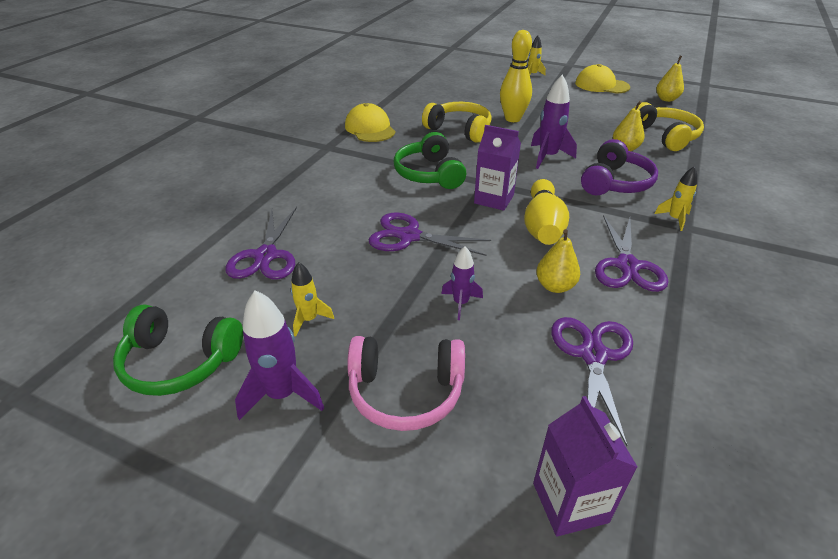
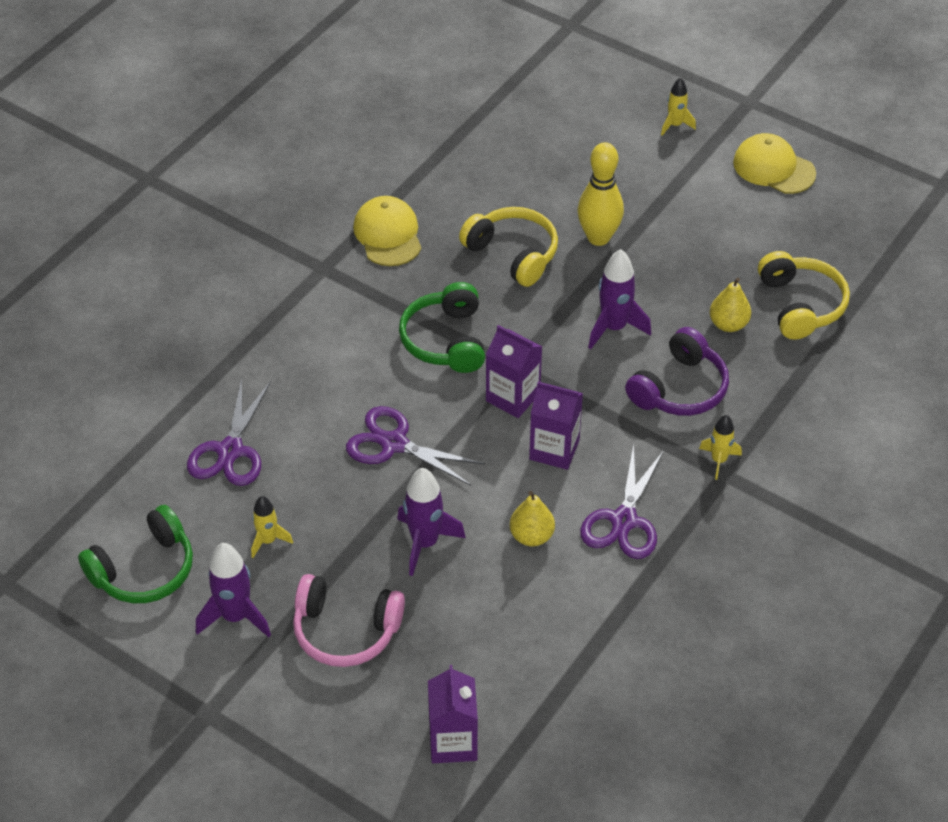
camera: 10 degrees right, 10 degrees up
green headphones [113,305,243,396] -> green headphones turned 60 degrees counterclockwise [78,505,193,603]
purple rocket [441,246,483,320] -> purple rocket [397,468,466,576], size x1.64
yellow bowling pin [524,179,569,245] -> purple carton [529,382,583,470]
purple scissors [551,317,633,446] -> none
yellow pear [656,56,684,102] -> none

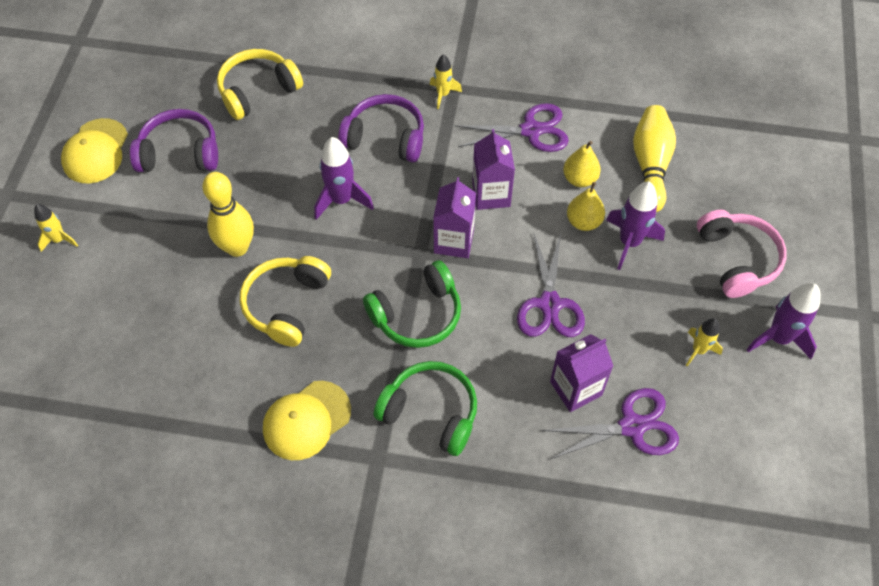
camera: 115 degrees left, 10 degrees up
green headphones [78,505,193,603] -> green headphones moved to [374,361,477,456]
purple carton [428,665,478,763] -> purple carton moved to [550,334,613,412]
yellow pear [710,278,751,332] -> yellow pear moved to [567,182,605,231]
none -> purple headphones [130,109,218,172]
none -> yellow bowling pin [633,105,676,212]

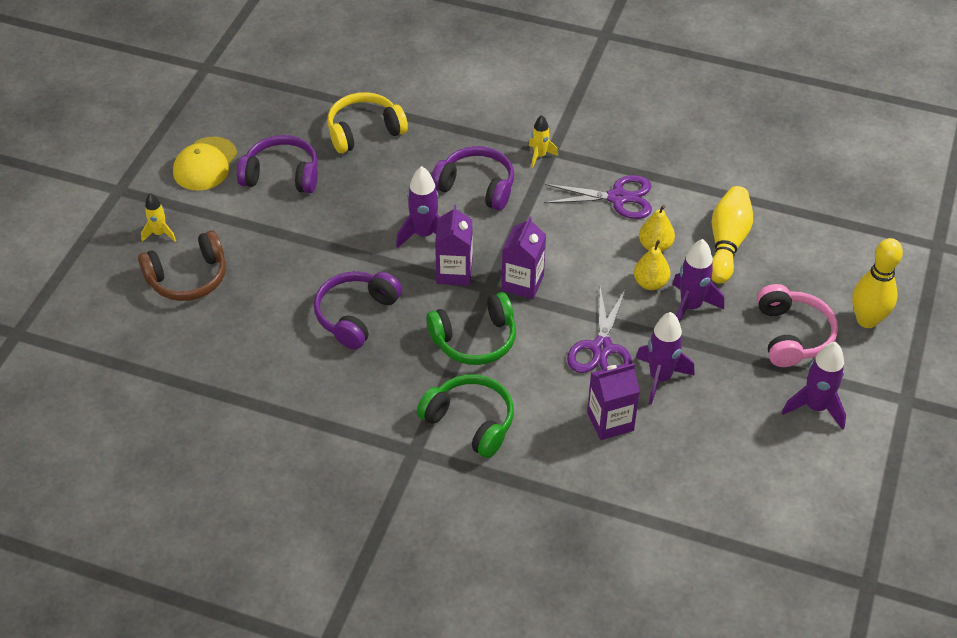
camera: 10 degrees right, 10 degrees down
yellow bowling pin [202,172,254,257] -> yellow bowling pin moved to [852,238,903,328]
yellow headphones [240,256,331,347] -> purple headphones [314,271,402,350]
yellow cap [263,381,351,460] -> none
purple carton [472,129,515,210] -> purple carton moved to [435,205,473,286]
purple scissors [541,388,679,459] -> none
yellow rocket [686,318,723,366] -> none
none -> brown headphones [138,230,226,301]
none -> purple rocket [636,312,695,405]

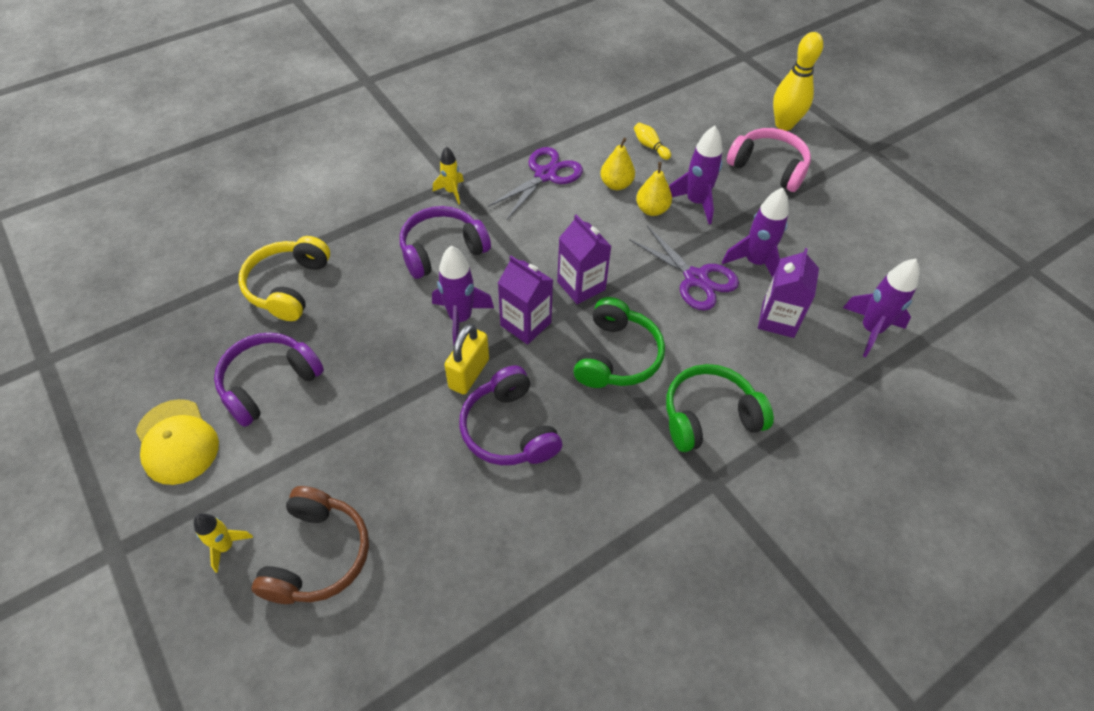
camera: 55 degrees left, 5 degrees up
yellow bowling pin [712,186,753,284] -> yellow bowling pin [634,123,671,160], size x0.48
purple rocket [782,342,846,430] -> purple rocket moved to [843,259,920,357]
none -> yellow padlock [444,324,489,394]

